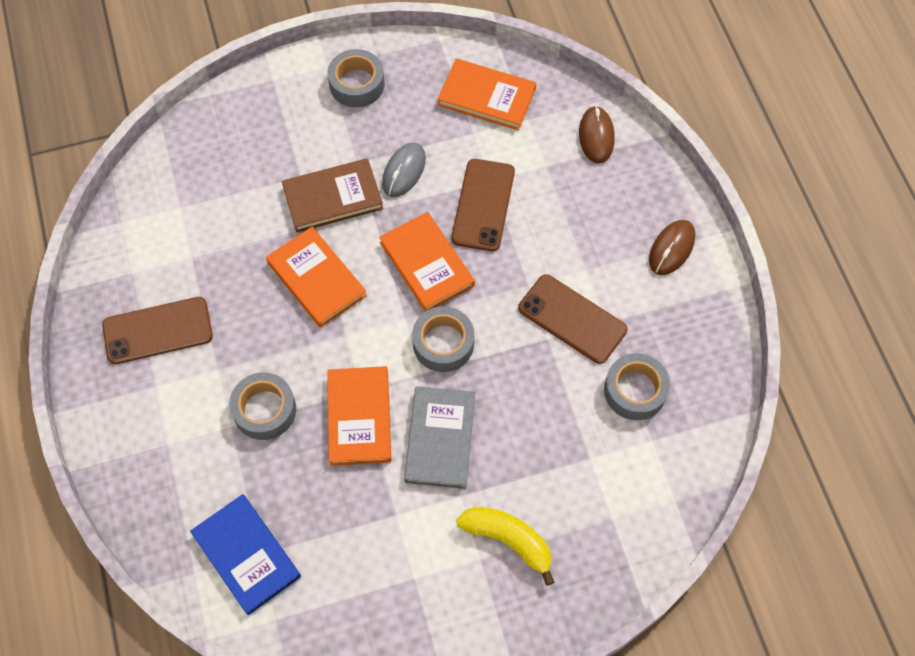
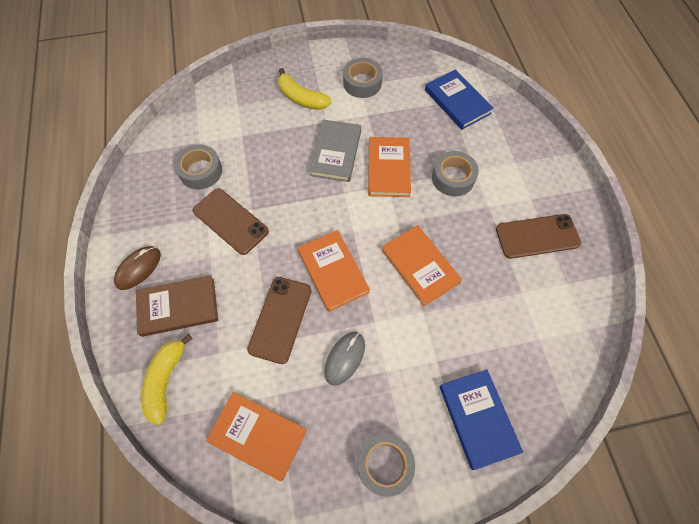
camera: 175 degrees left, 0 degrees up
brown book [282,158,383,232] -> brown book moved to [136,275,218,337]
grey tape [412,306,474,372] -> grey tape moved to [343,58,383,98]
brown mouse [579,106,615,164] -> yellow banana [141,334,192,426]
none -> blue book [440,370,523,470]

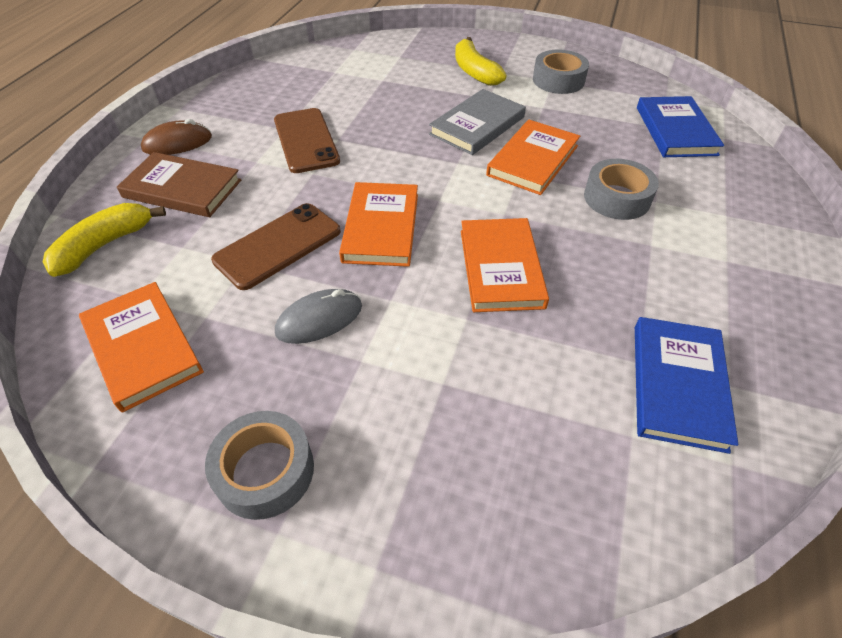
camera: 30 degrees right, 15 degrees down
grey tape [174,144,222,189] -> none
blue book [440,370,523,470] -> blue book moved to [635,317,738,454]
brown phone [496,214,581,259] -> none

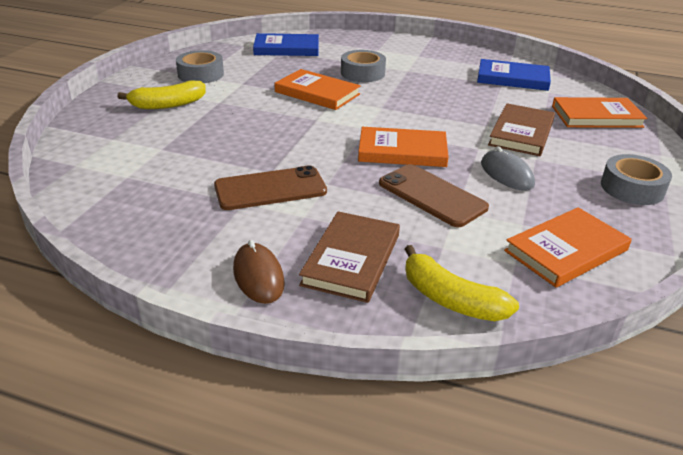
camera: 90 degrees left, 15 degrees down
grey book [429,89,526,155] -> none
orange book [461,218,549,312] -> orange book moved to [552,97,647,128]
none -> brown book [488,103,555,156]

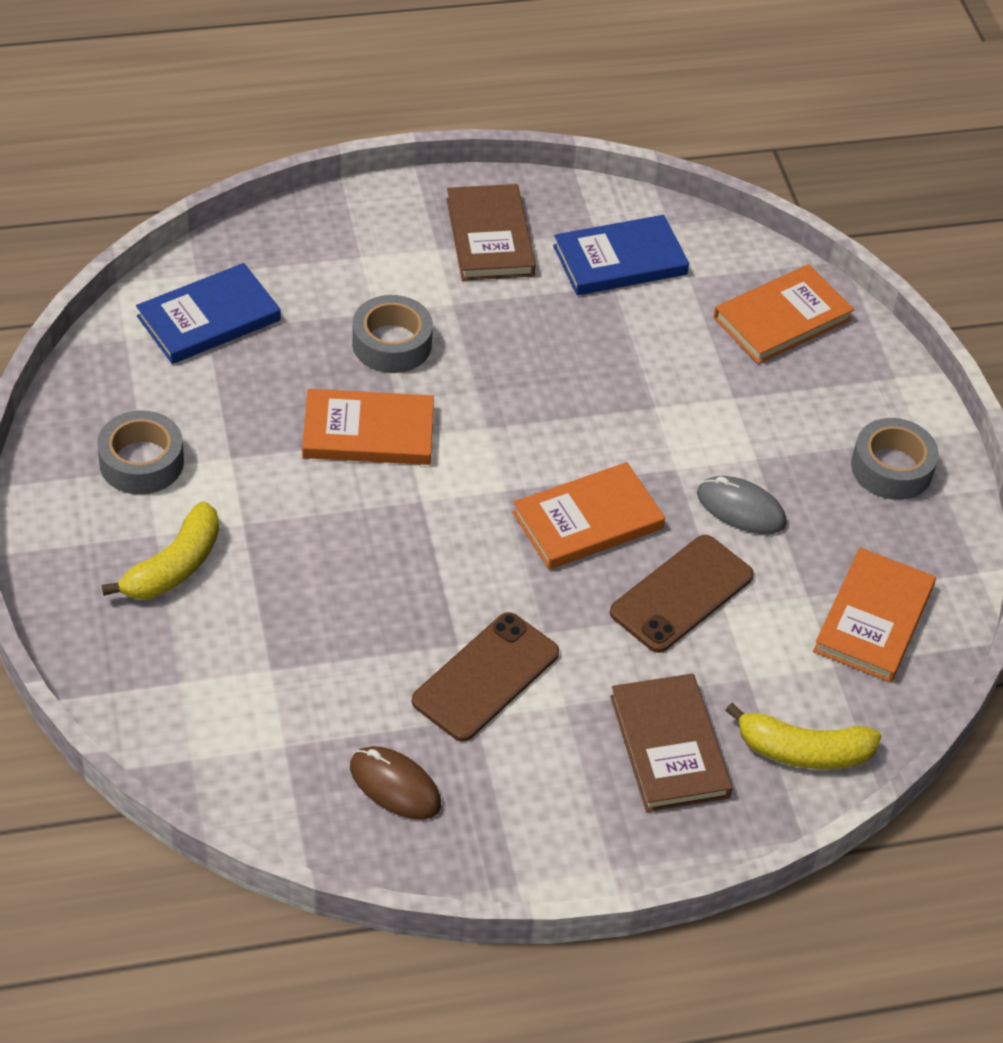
camera: 35 degrees left, 15 degrees up
brown mouse [233,240,285,304] -> brown mouse moved to [350,746,441,820]
brown phone [379,164,489,227] -> brown phone turned 60 degrees counterclockwise [610,535,754,653]
brown book [488,103,555,156] -> brown book moved to [447,184,536,281]

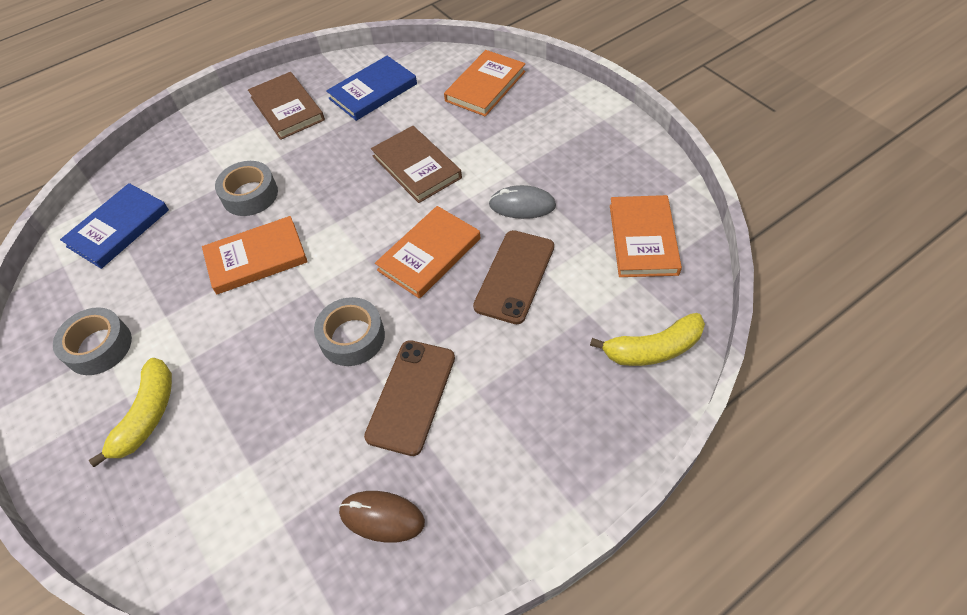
camera: 15 degrees left, 5 degrees up
brown book [610,673,733,812] -> brown book moved to [371,126,462,203]
grey tape [851,418,939,500] -> grey tape moved to [314,297,385,366]

